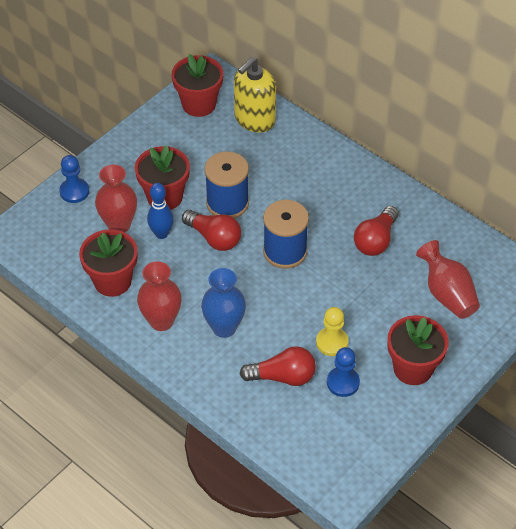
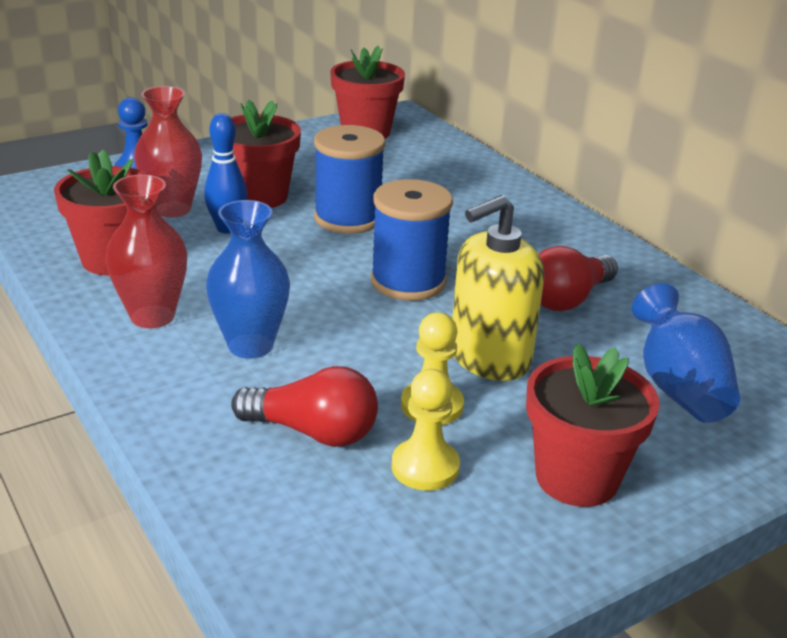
camera: 15 degrees right, 20 degrees down
red light bulb [182,210,241,251] -> none
yellow soap dispenser [234,57,276,133] -> yellow soap dispenser moved to [452,195,544,381]
blue pawn [327,347,360,397] -> yellow pawn [392,369,460,491]
red vase [416,240,480,319] -> blue vase [632,283,740,423]

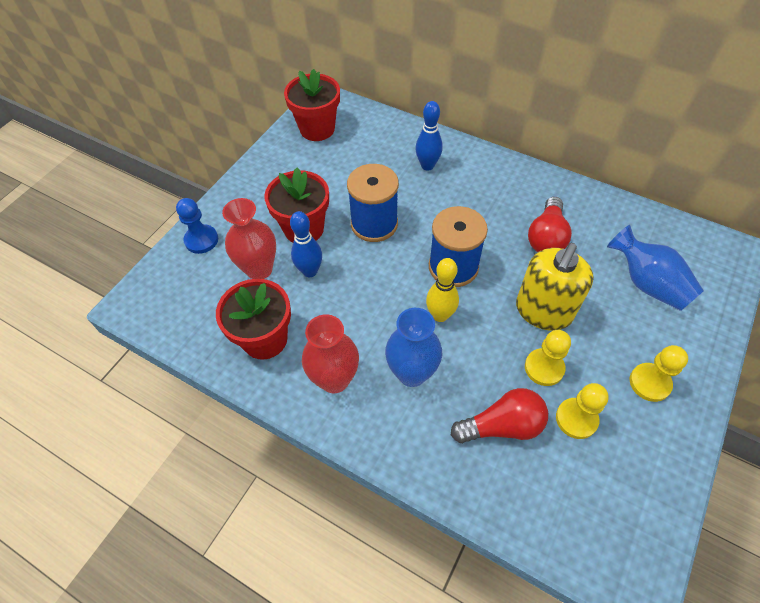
camera: 25 degrees left, 25 degrees up
red flower pot [526,343,659,507] -> yellow pawn [630,345,688,402]
none -> blue bowling pin [415,101,443,171]
none -> yellow bowling pin [426,258,459,322]

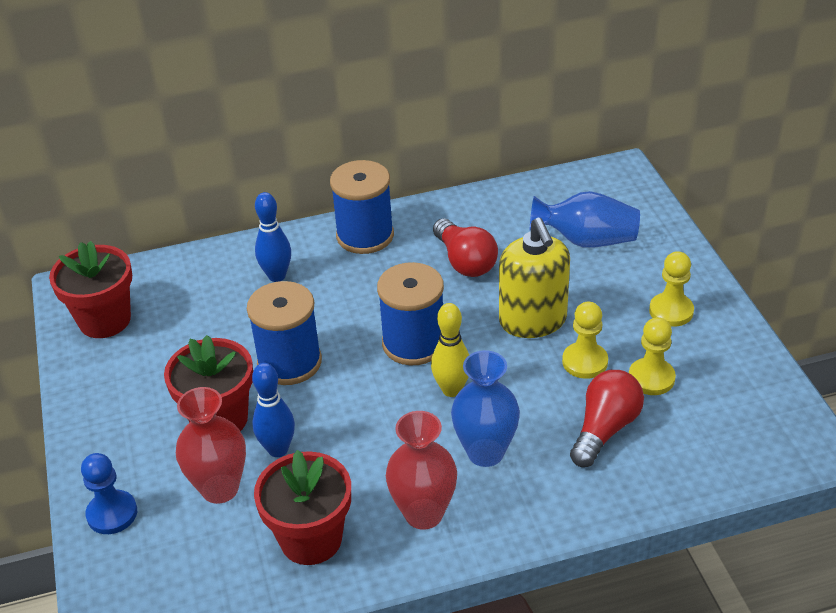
camera: 45 degrees left, 15 degrees down
none -> blue spool [330,160,394,254]

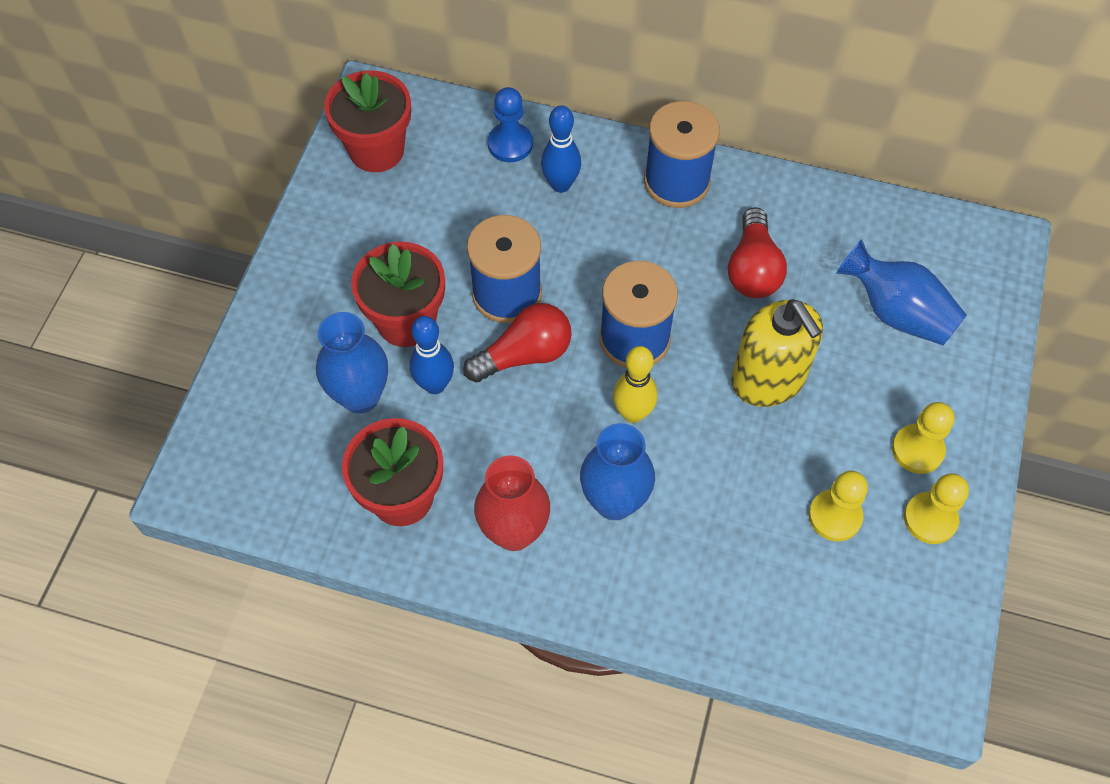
camera: 30 degrees right, 20 degrees up
blue pawn [81,453,137,534] -> blue pawn moved to [488,87,533,162]
red vase [176,387,246,504] -> blue vase [316,312,388,414]
yellow soap dispenser [499,218,570,338] -> yellow soap dispenser turned 45 degrees counterclockwise [731,299,823,407]
yellow pawn [562,302,608,379] -> yellow pawn moved to [904,473,969,544]
red light bulb [570,370,644,467] -> red light bulb moved to [463,303,572,382]

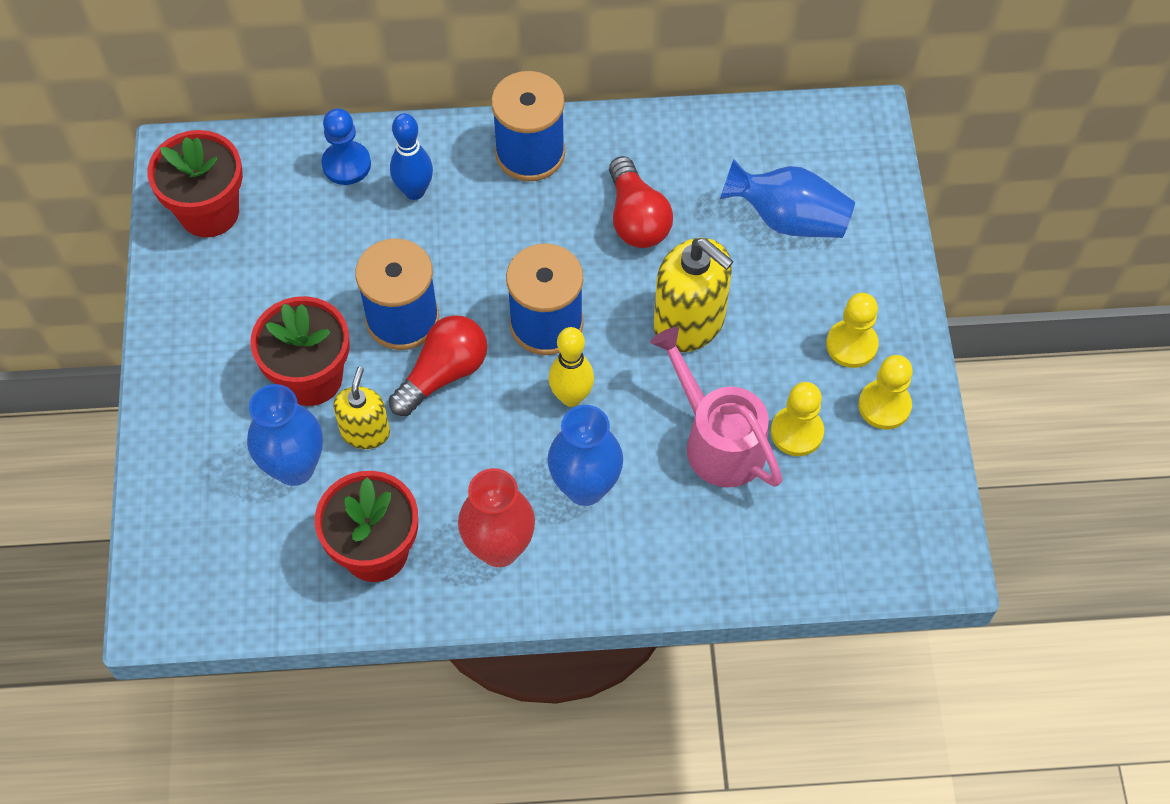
camera: 20 degrees left, 0 degrees up
blue bowling pin [410,316,454,394] -> yellow soap dispenser [333,367,390,449]
none -> pink watering can [650,327,782,488]

